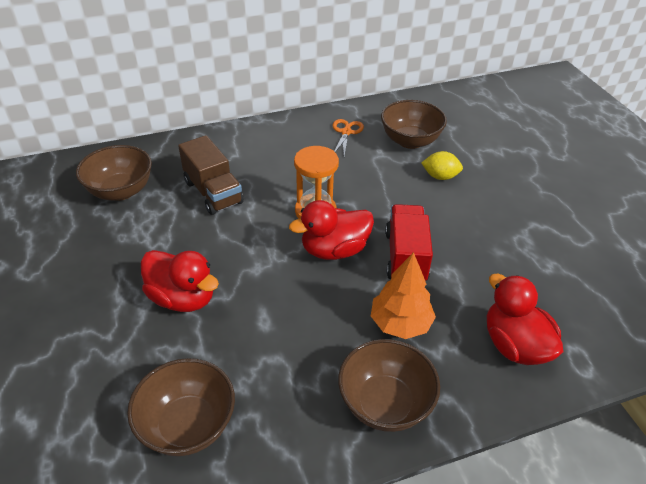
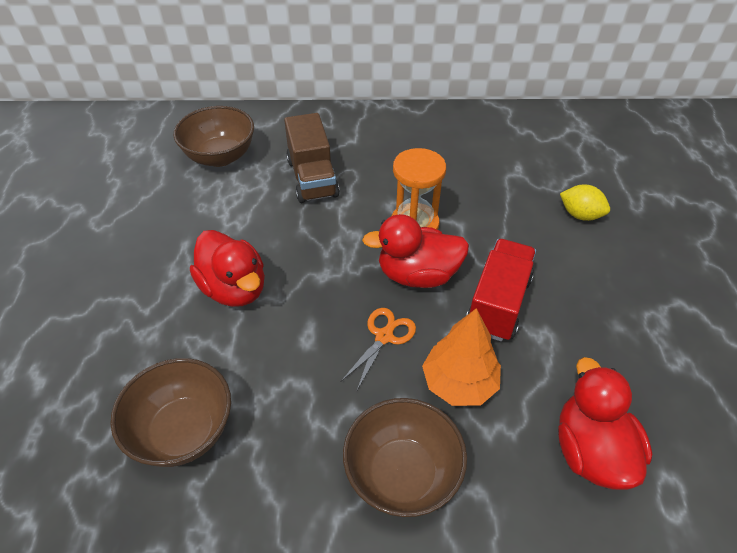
camera: 20 degrees right, 5 degrees up
orange scissors [333,119,364,156] -> orange scissors moved to [340,308,416,390]
brown bowl [381,100,447,149] -> none

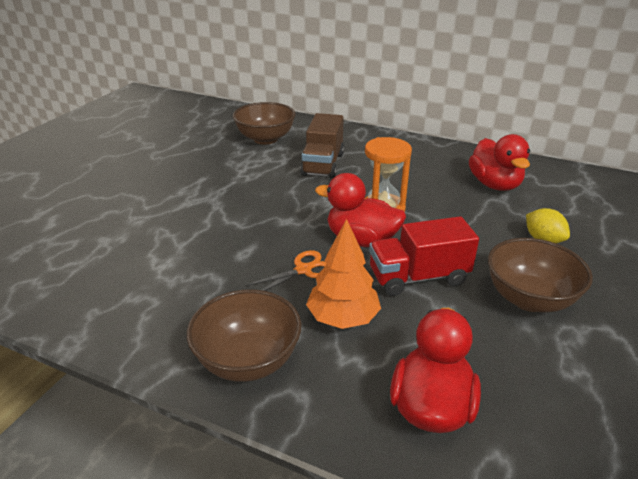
camera: 25 degrees right, 15 degrees down
brown bowl [110,358,231,467] -> brown bowl moved to [488,238,593,312]
red duck [190,230,265,307] -> red duck moved to [469,134,530,191]
red truck [466,239,536,342] -> red truck turned 150 degrees counterclockwise [369,216,479,296]

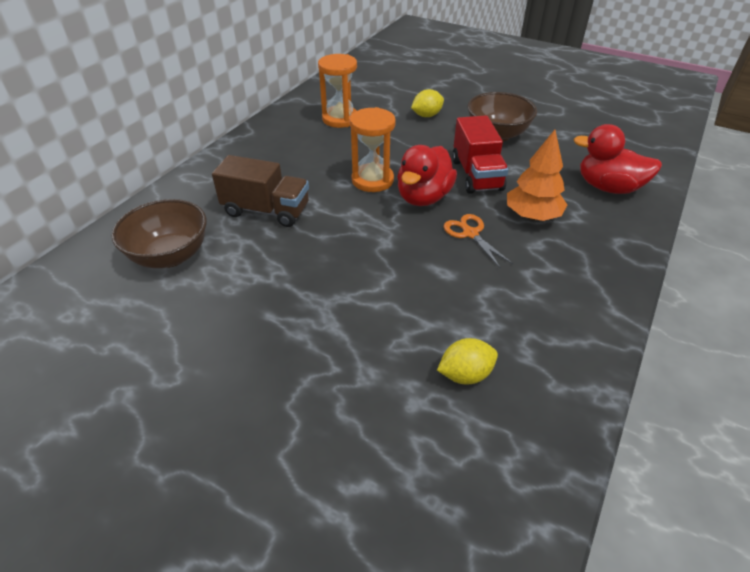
camera: 85 degrees left, 10 degrees up
brown bowl [187,290,302,382] -> none
red duck [469,134,530,191] -> orange hourglass [318,54,357,128]
none -> yellow lemon [437,338,498,385]

